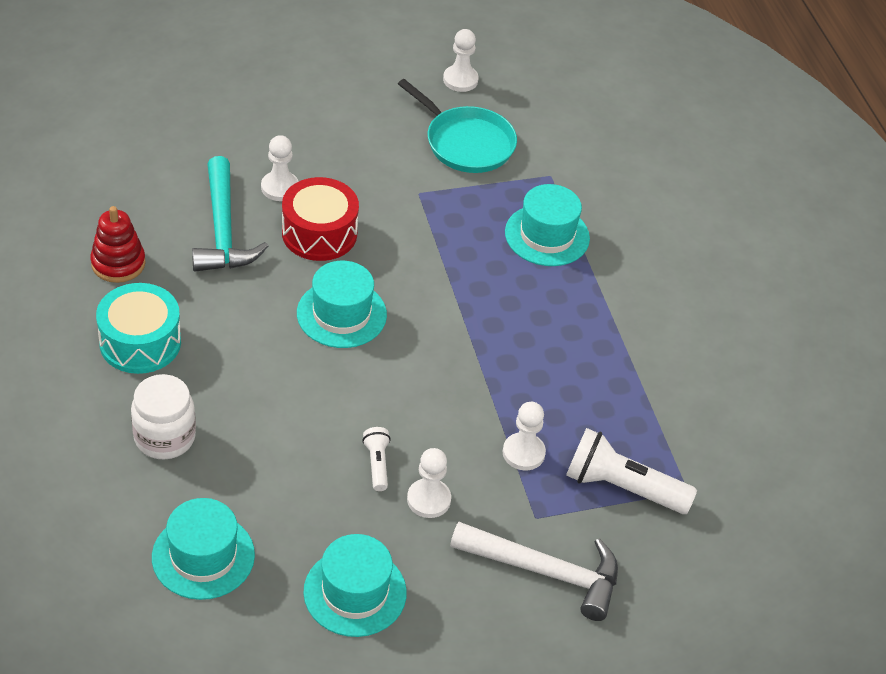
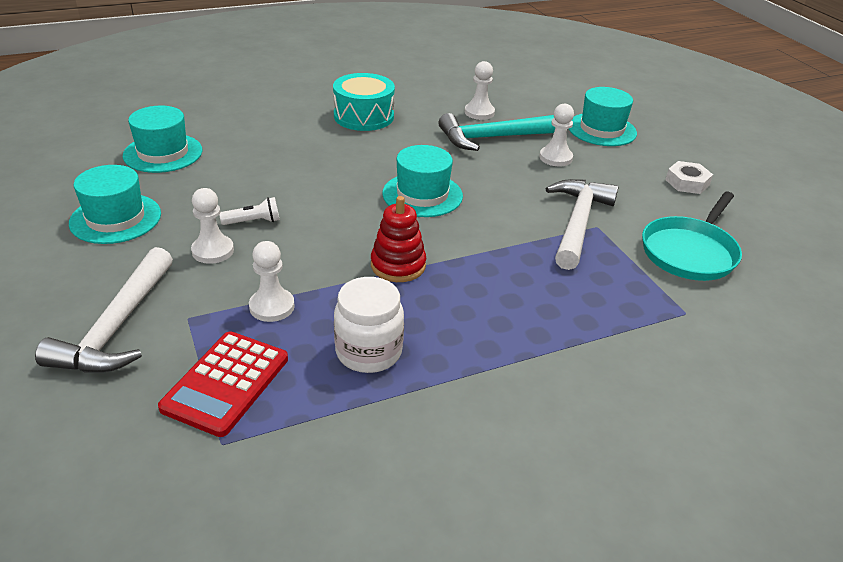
camera: 85 degrees right, 10 degrees down
red stacking toy [90,206,146,283] -> red stacking toy moved to [371,196,426,282]
white jar [131,374,196,460] -> white jar moved to [334,277,404,373]
red drum [282,177,359,261] -> none
white pawn [443,29,479,92] -> white pawn moved to [465,61,495,120]
turquoise hat [505,184,590,266] -> turquoise hat moved to [569,87,637,146]
white flashlight [566,428,697,514] -> red calculator [158,331,288,437]
none -> white hammer [546,179,619,270]
none -> white nut [665,161,713,194]

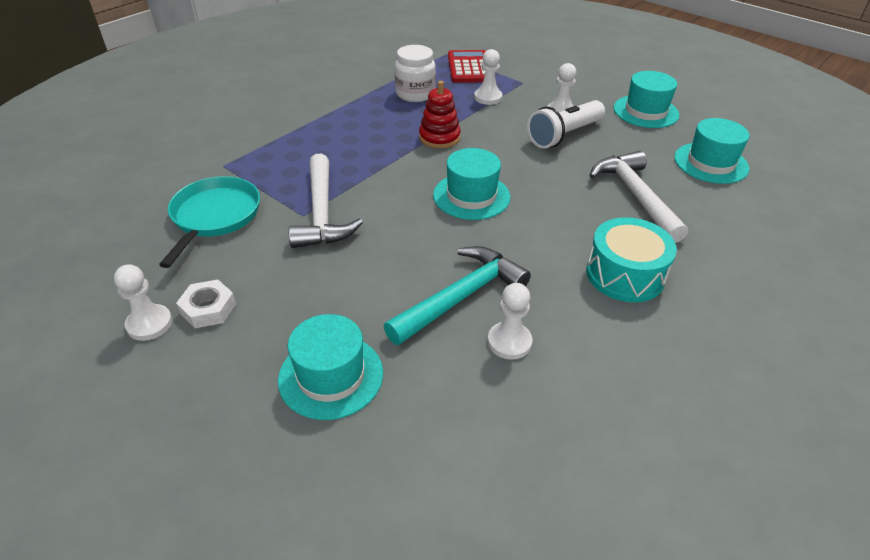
camera: 155 degrees right, 5 degrees up
white hammer [35,247,173,373] -> white hammer moved to [589,151,688,243]
white flashlight [219,197,280,225] -> white flashlight [527,100,605,149], size x1.98
white pawn [539,103,574,166] -> white pawn moved to [114,264,172,341]

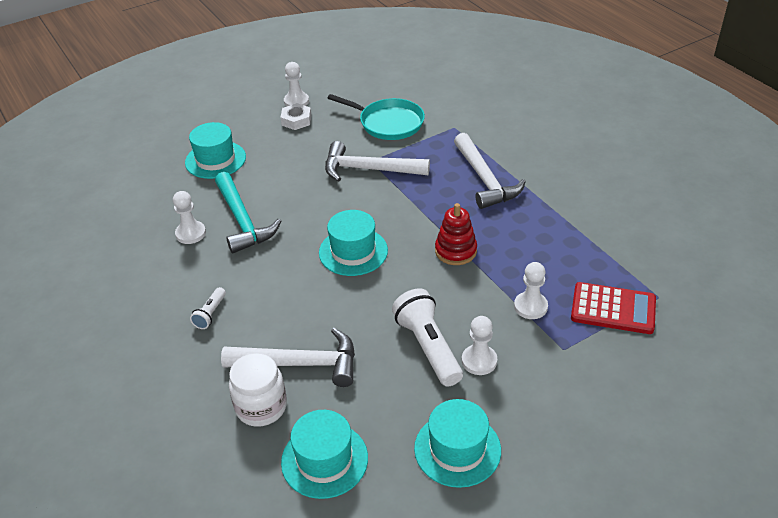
camera: 110 degrees right, 0 degrees up
white jar [395,45,436,102] -> white jar moved to [229,353,287,427]
turquoise drum [586,217,677,302] -> white flashlight [190,287,226,329]
none -> white hammer [454,133,526,209]

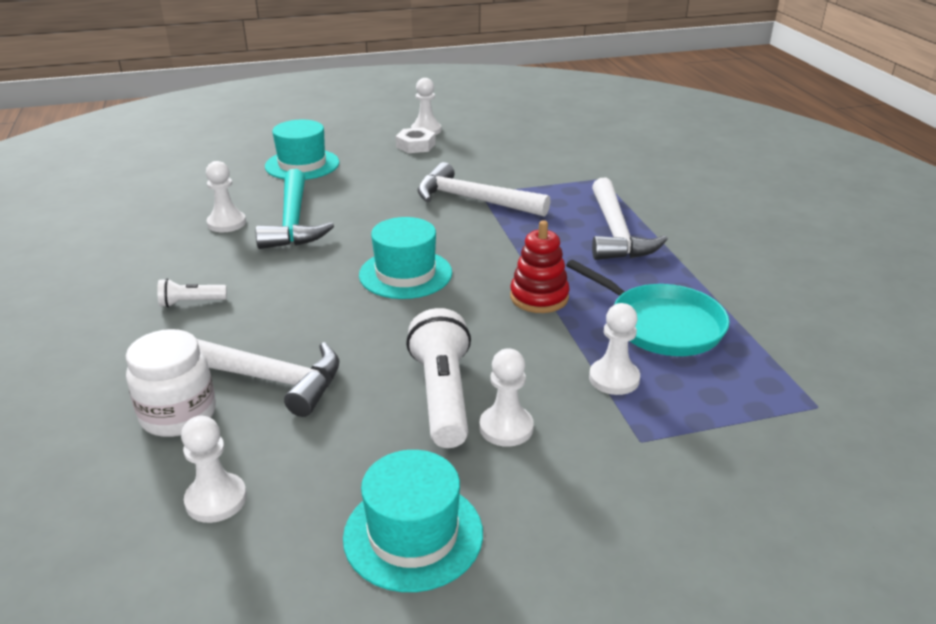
camera: 15 degrees right, 10 degrees down
white flashlight [190,287,226,329] -> white flashlight turned 45 degrees clockwise [157,278,227,307]
turquoise hat [281,410,368,499] -> white pawn [181,416,247,523]
turquoise pan [328,94,425,140] -> turquoise pan moved to [566,260,730,356]
red calculator [571,282,656,334] -> none

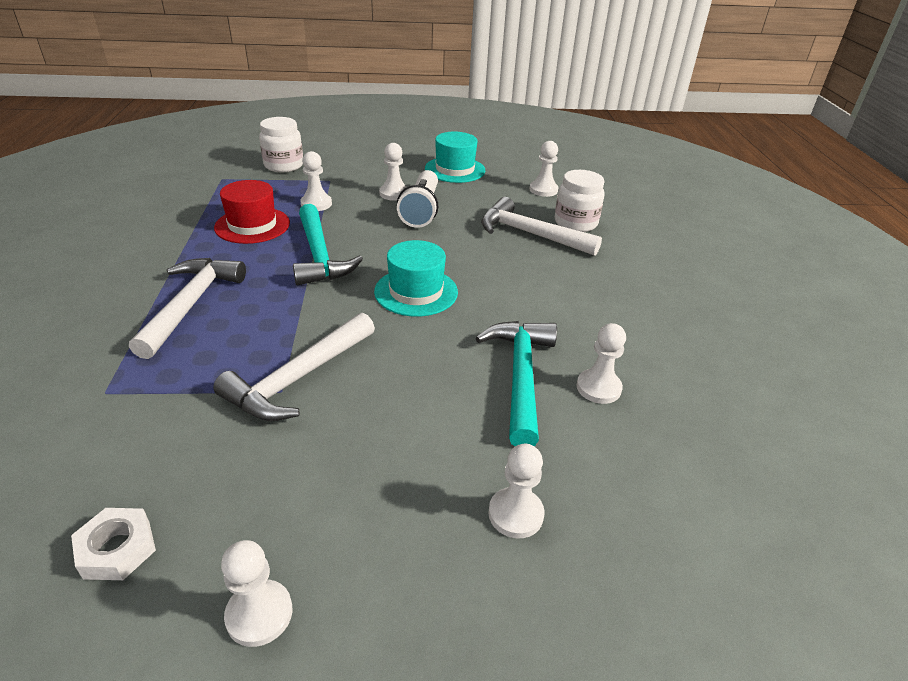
camera: 170 degrees left, 5 degrees up
white flashlight [157,278,227,307] -> none
turquoise hat [265,120,339,180] -> white pawn [488,444,545,538]
white nut [396,127,436,153] -> white nut moved to [71,508,156,580]
white hammer [417,162,550,217] -> white hammer turned 90 degrees clockwise [213,313,375,421]
red stacking toy [510,220,569,313] -> turquoise hammer [293,204,363,285]
turquoise pan [566,260,730,356] -> red hat [214,180,290,244]
none -> white jar [259,117,303,172]

